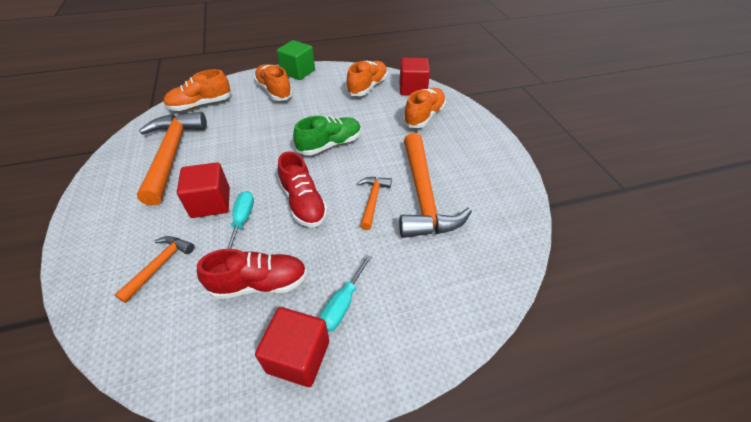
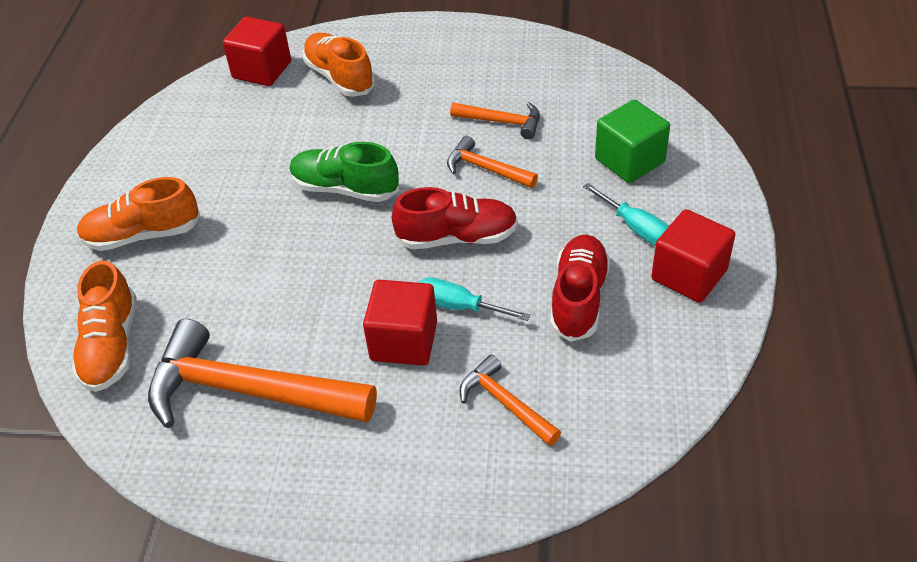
camera: 65 degrees left, 0 degrees up
green cube [277,40,315,80] -> green cube moved to [595,100,670,183]
green shoe [293,116,361,155] -> green shoe turned 60 degrees counterclockwise [289,142,399,202]
orange shoe [346,61,388,96] -> none
orange hammer [399,133,472,238] -> orange hammer [450,102,540,139], size x0.49

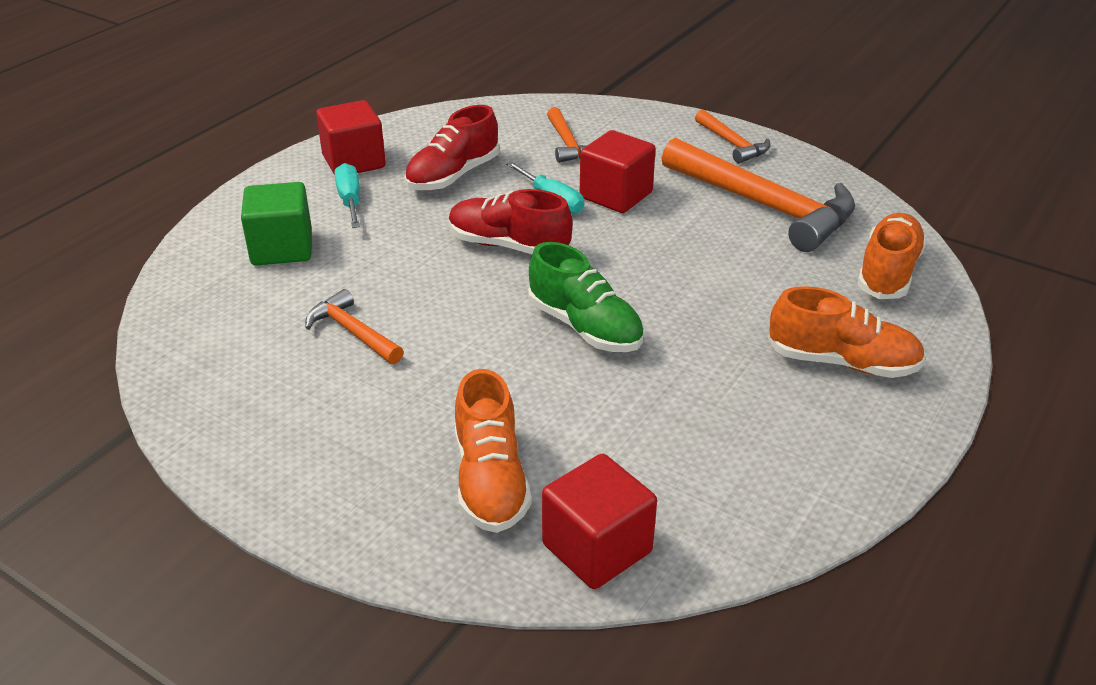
camera: 155 degrees left, 10 degrees down
orange hammer [447,136,538,188] -> orange hammer moved to [695,110,770,164]

